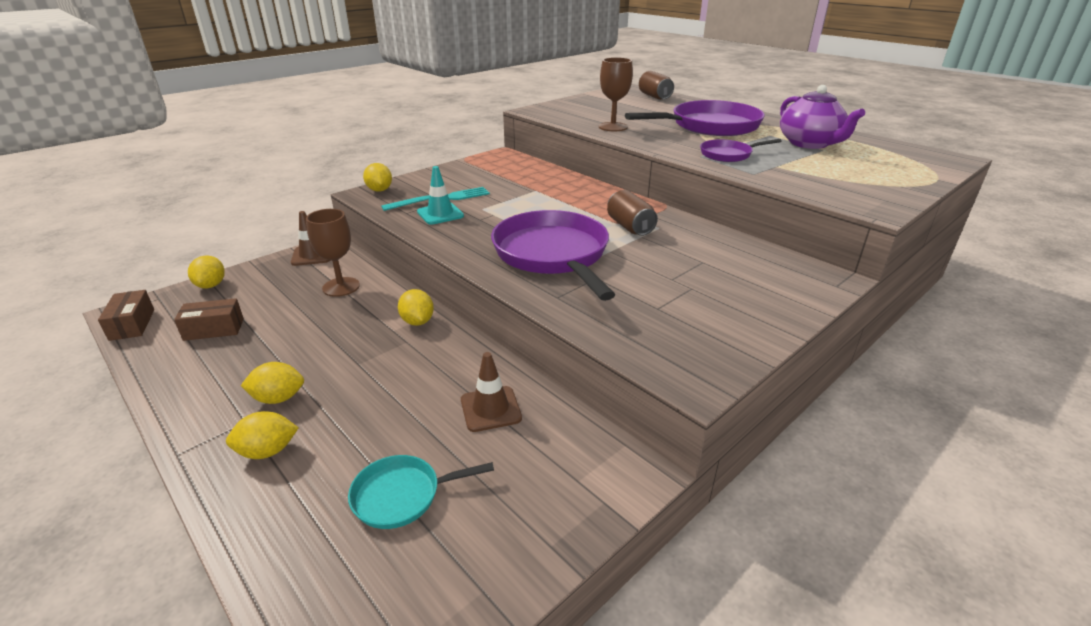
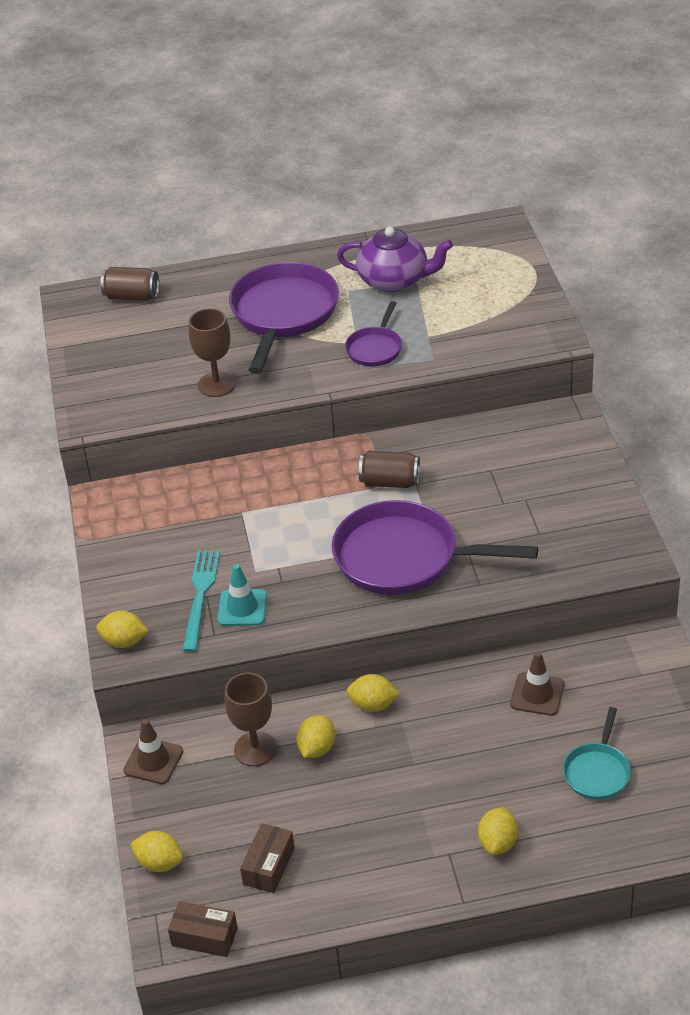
camera: 55 degrees left, 10 degrees up
yellow lemon [241,362,304,404] -> yellow lemon moved to [296,715,335,758]

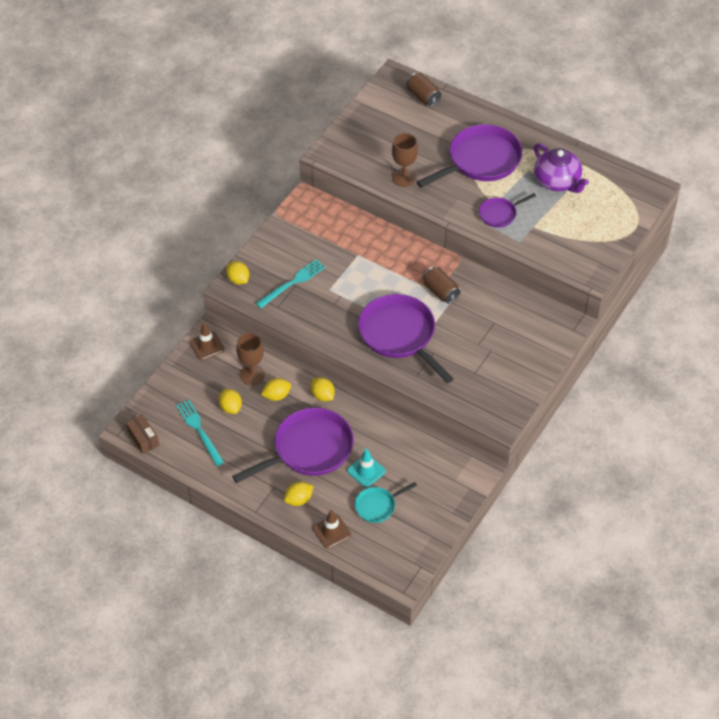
camera: 40 degrees right, 10 degrees up
yellow lemon [130,831,183,872] -> yellow lemon moved to [219,389,242,414]
turquoise traffic cone [217,564,267,626] -> turquoise traffic cone moved to [347,449,386,488]
brown box [240,823,295,893] -> turquoise fork [176,400,224,466]
brown traffic cone [510,651,565,716] -> brown traffic cone moved to [313,510,351,549]
none -> purple pan [232,408,354,483]

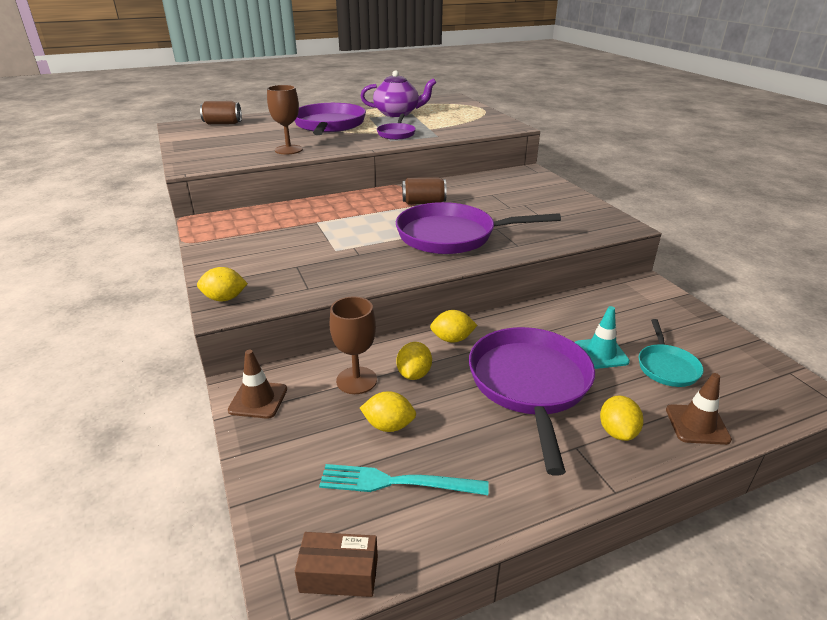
camera: 55 degrees left, 20 degrees down
turquoise fork [256,259,326,308] -> none

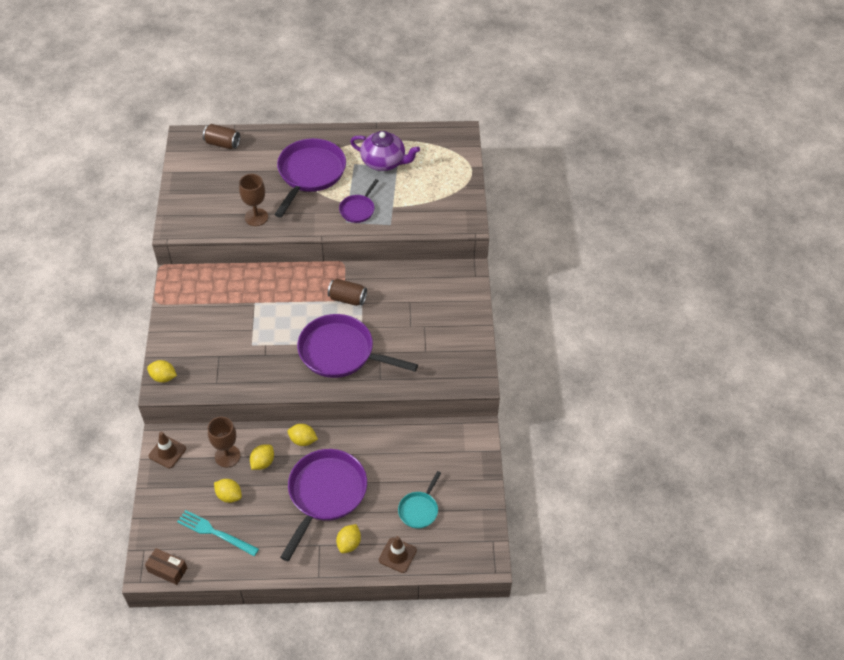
camera: 20 degrees right, 20 degrees up
turquoise traffic cone [575,306,630,369] -> none

